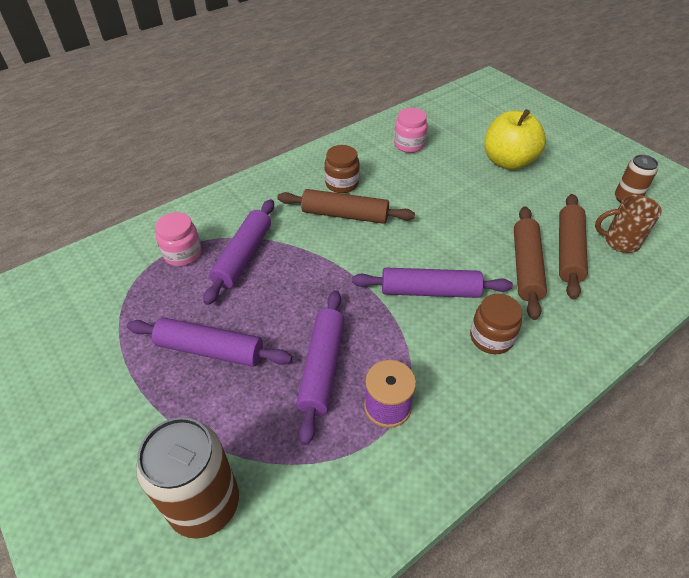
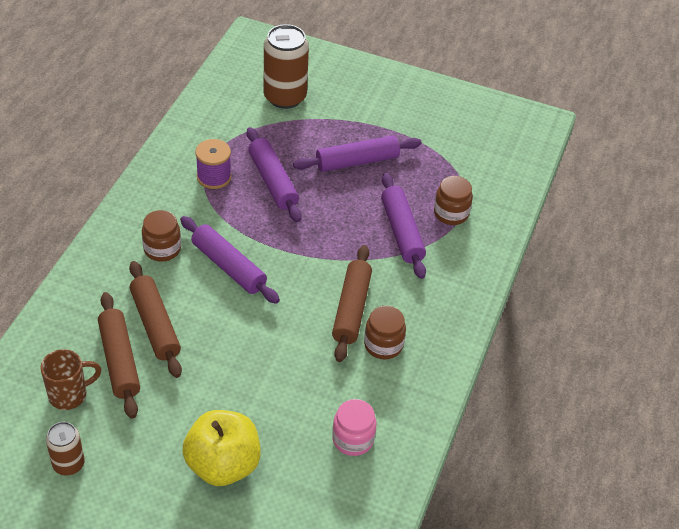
camera: 145 degrees right, 0 degrees up
pink jar [155,212,202,266] -> brown jar [434,176,473,225]
brown rolling pin [277,189,415,224] -> brown rolling pin turned 60 degrees counterclockwise [332,245,372,362]
purple rolling pin [352,268,513,298] -> purple rolling pin turned 75 degrees clockwise [180,216,280,304]

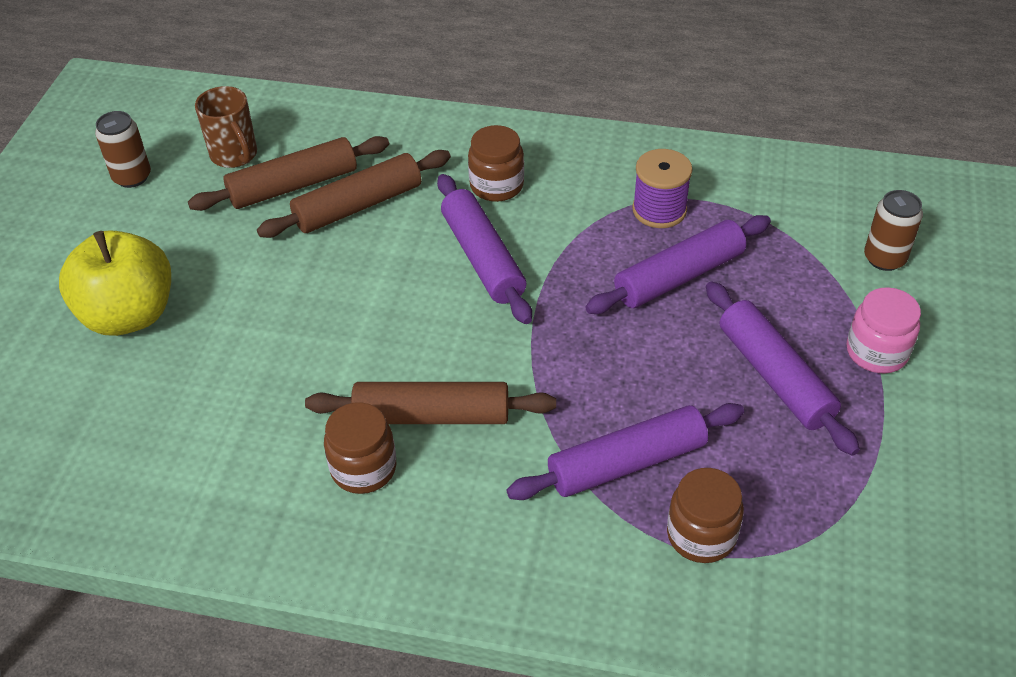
camera: 85 degrees right, 0 degrees up
purple rolling pin [180,216,280,304] -> purple rolling pin turned 60 degrees counterclockwise [437,174,532,324]
brown can [264,24,309,109] -> brown can [864,190,923,271], size x0.57
pink jar [332,399,376,456] -> pink jar moved to [847,287,921,373]

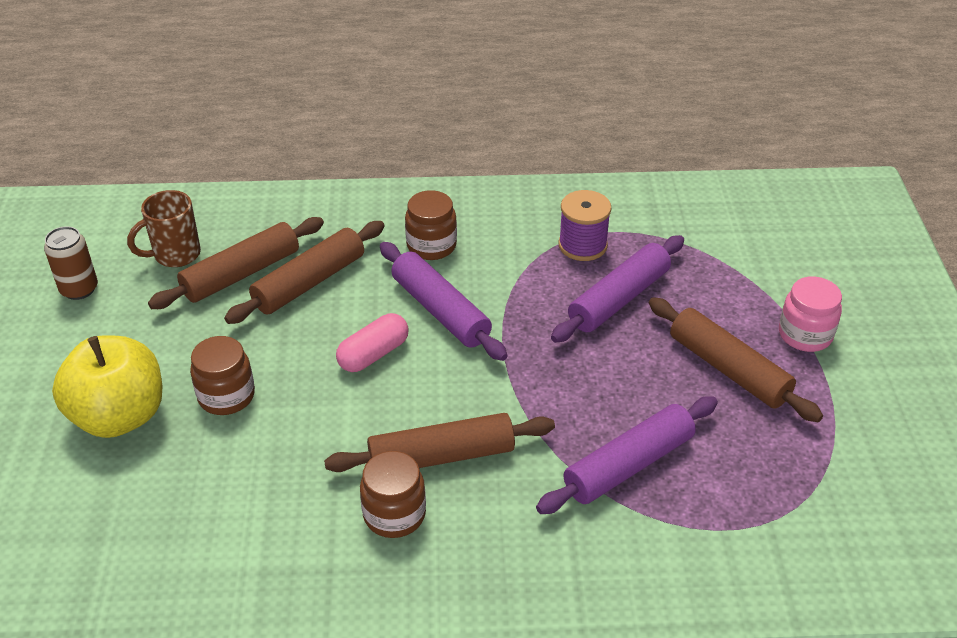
camera: 15 degrees left, 5 degrees down
brown mug [195,86,257,168] -> brown mug turned 105 degrees clockwise [127,190,201,267]
brown jar [667,468,744,563] -> brown jar moved to [190,336,255,415]
purple rolling pin [706,281,860,456] -> brown rolling pin [649,297,823,422]
brown can [864,190,923,271] -> none
none -> pink capsule [336,313,409,372]

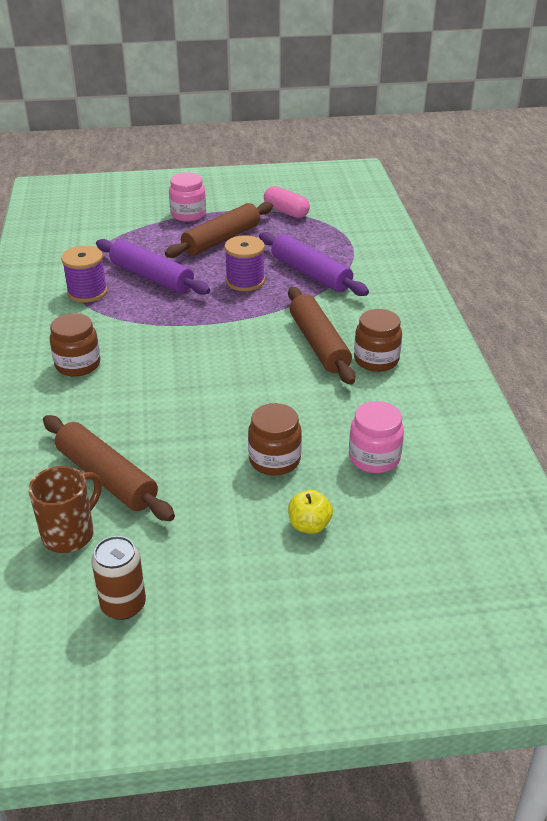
camera: 95 degrees left, 5 degrees down
yellow apple [52,336,163,438] -> yellow apple [288,490,333,534], size x0.45
brown mug [127,190,201,267] -> brown mug turned 105 degrees counterclockwise [28,466,102,553]
brown rolling pin [224,221,385,324] -> none
pink capsule [336,313,409,372] -> pink capsule moved to [264,186,310,218]
purple rolling pin [380,242,507,361] -> none
none -> purple spool [224,235,265,291]
none -> pink jar [349,401,404,473]

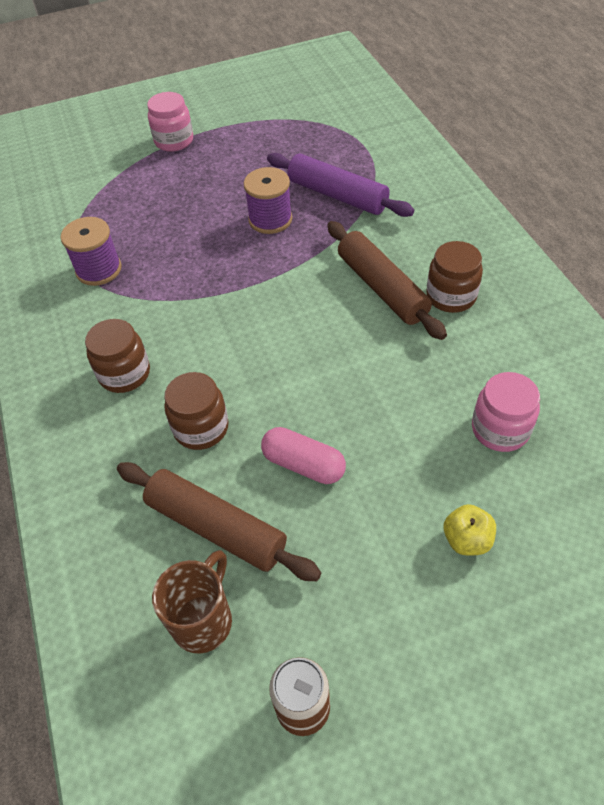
camera: 10 degrees left, 15 degrees up
purple rolling pin [96,239,211,295] -> none
brown rolling pin [165,202,273,258] -> none
brown jar [248,403,302,476] -> brown jar moved to [164,372,229,450]
pink capsule [264,186,310,218] -> pink capsule moved to [261,427,346,484]

